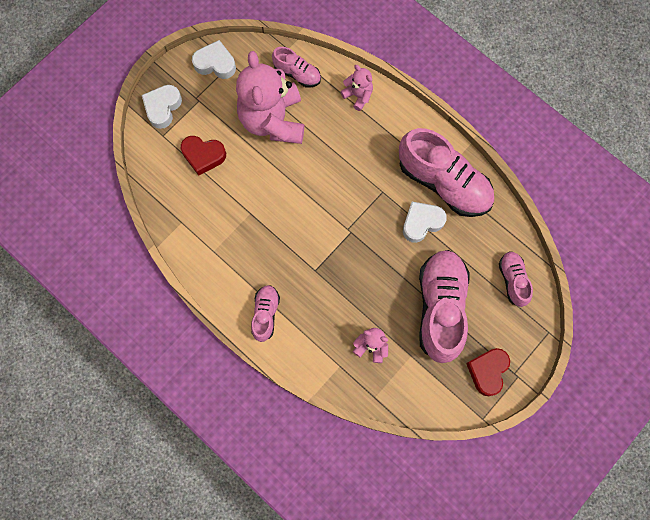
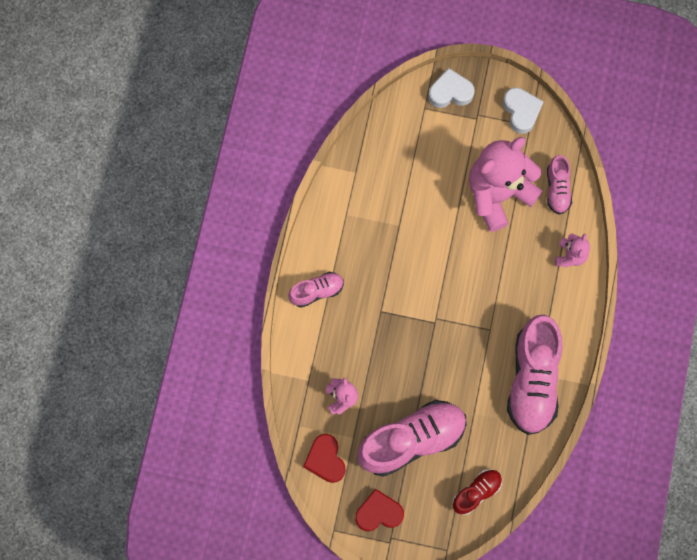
camera: 60 degrees right, 0 degrees up
red heart [181,136,226,176] -> red heart moved to [303,434,346,483]
white heart [403,202,447,243] -> none
pink shoe [499,251,533,307] -> red shoe [453,469,502,515]

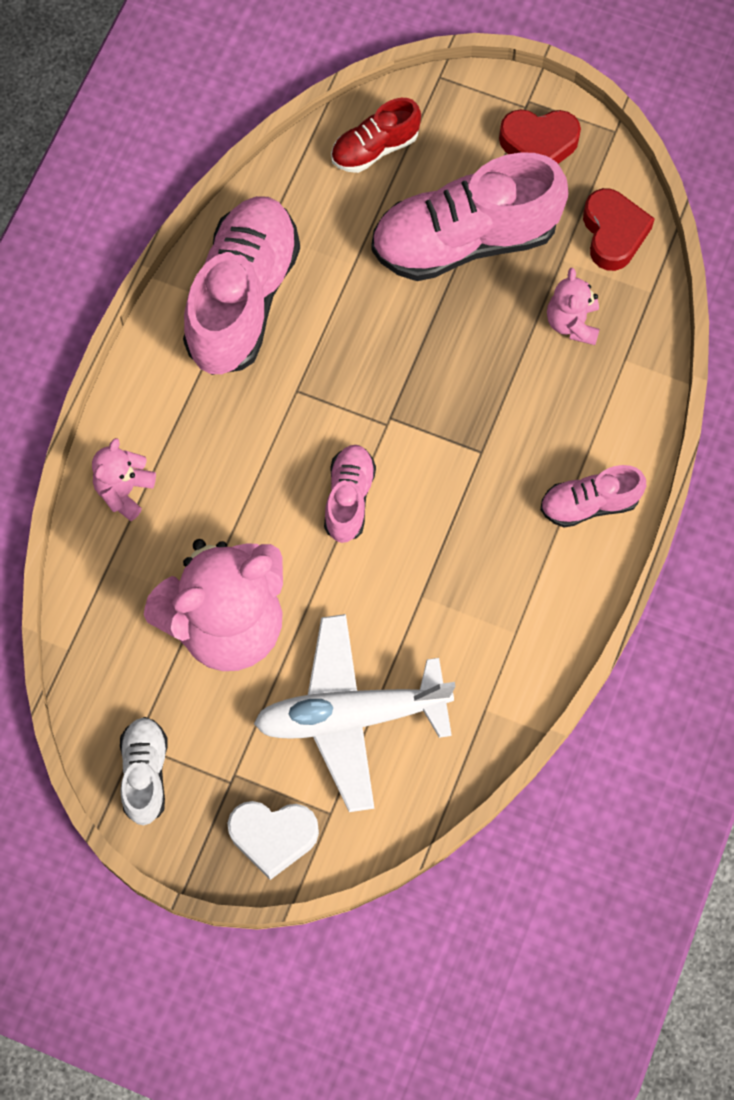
camera: 170 degrees left, 5 degrees down
white heart [503,88,544,134] -> white shoe [120,717,168,825]
pink shoe [547,155,572,214] -> pink shoe moved to [324,445,376,543]
none -> white plane [254,614,456,812]

